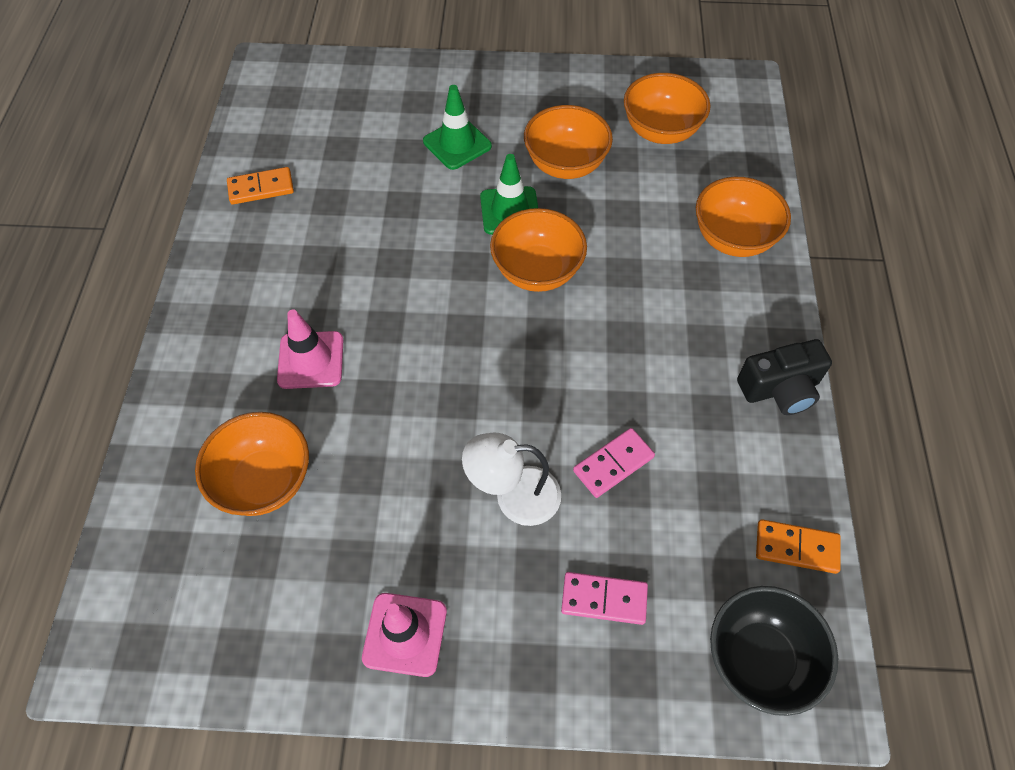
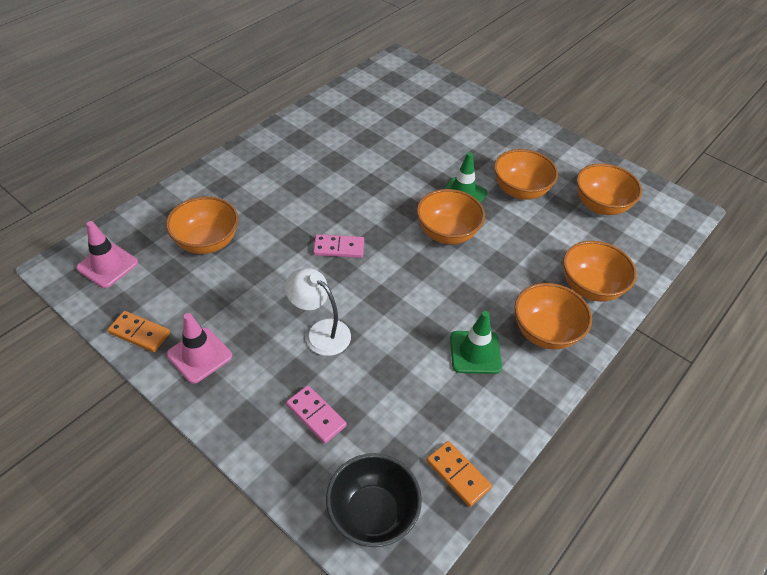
camera: 35 degrees right, 10 degrees down
orange domino [227,167,294,204] -> orange domino moved to [107,311,170,352]
pink traffic cone [277,310,343,389] -> pink traffic cone moved to [76,221,138,288]
green traffic cone [423,85,492,170] -> green traffic cone moved to [450,311,502,374]
pink domino [573,428,655,498] -> pink domino moved to [313,234,364,258]
black camera [737,339,832,415] -> none
none -> orange bowl [514,283,592,350]

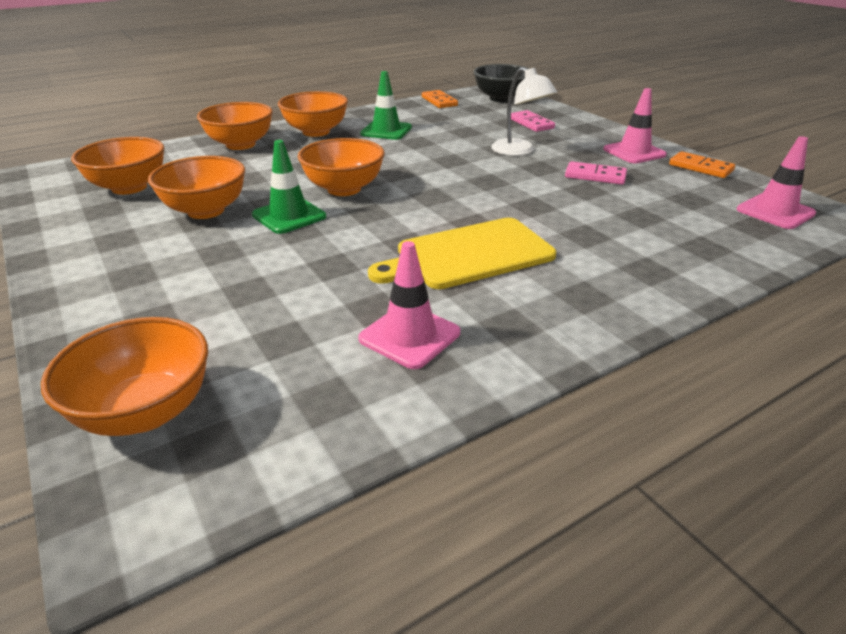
camera: 160 degrees left, 15 degrees down
orange bowl [166,196,239,254] -> orange bowl moved to [41,317,208,436]
pink domino [313,234,364,258] -> pink domino moved to [565,161,627,185]
none -> pink traffic cone [358,241,460,369]
none -> yellow cutting board [368,218,556,289]

